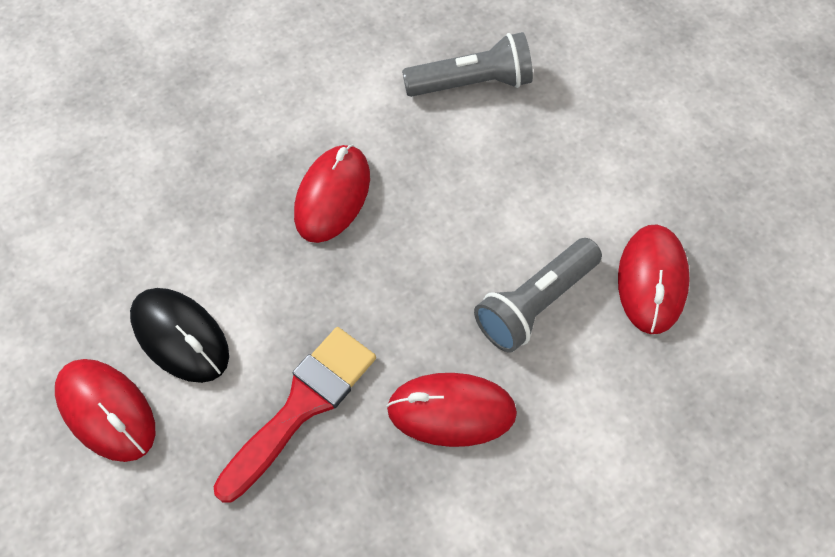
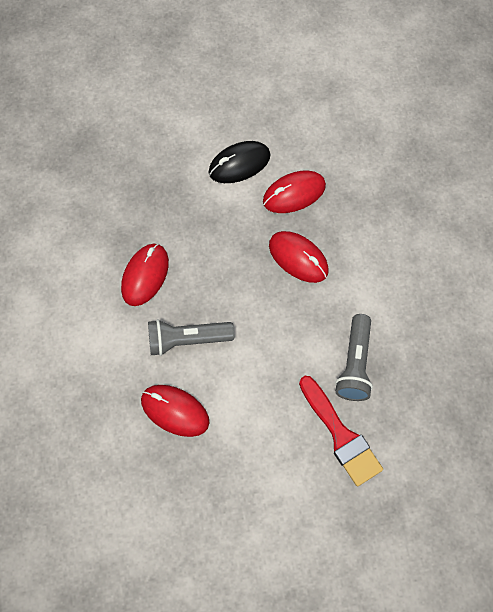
camera: 110 degrees right, 5 degrees up
red mouse [55,359,155,462] -> red mouse moved to [263,171,326,213]
red brush [213,327,376,503] -> red brush moved to [299,376,383,486]
grey flashlight [474,238,602,352] -> grey flashlight turned 75 degrees counterclockwise [148,319,234,356]

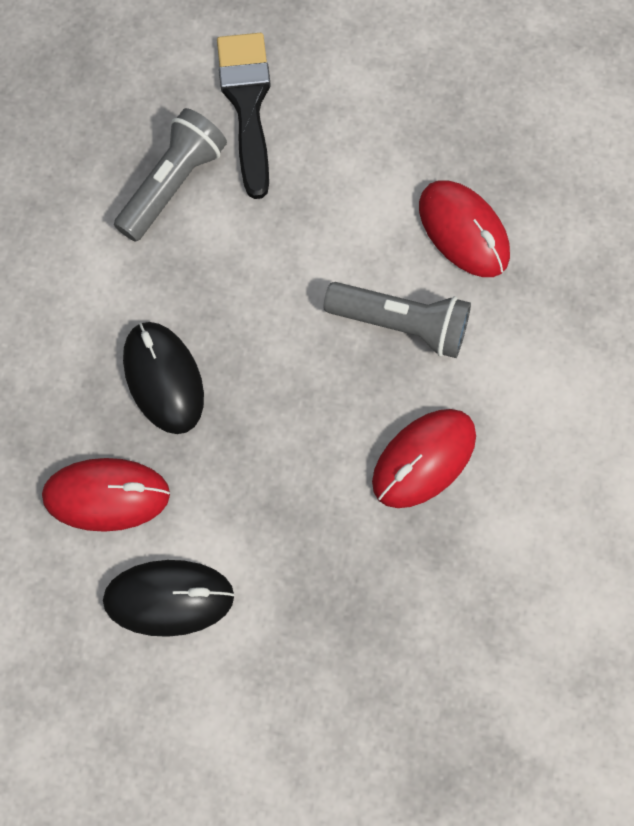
camera: 155 degrees left, 5 degrees up
red mouse [269,231,329,283] -> black mouse [123,322,204,434]
red brush [299,376,383,486] -> black brush [217,33,271,199]

